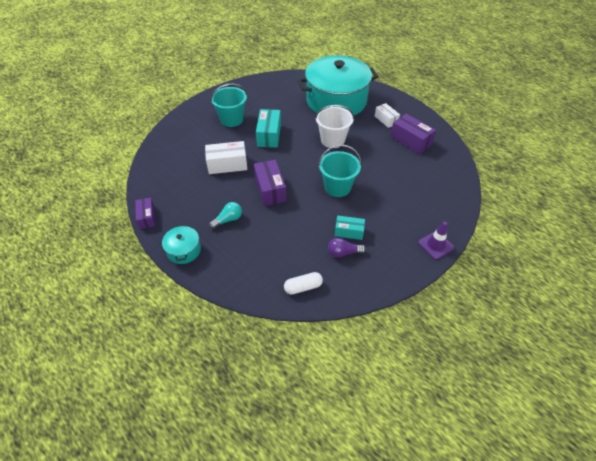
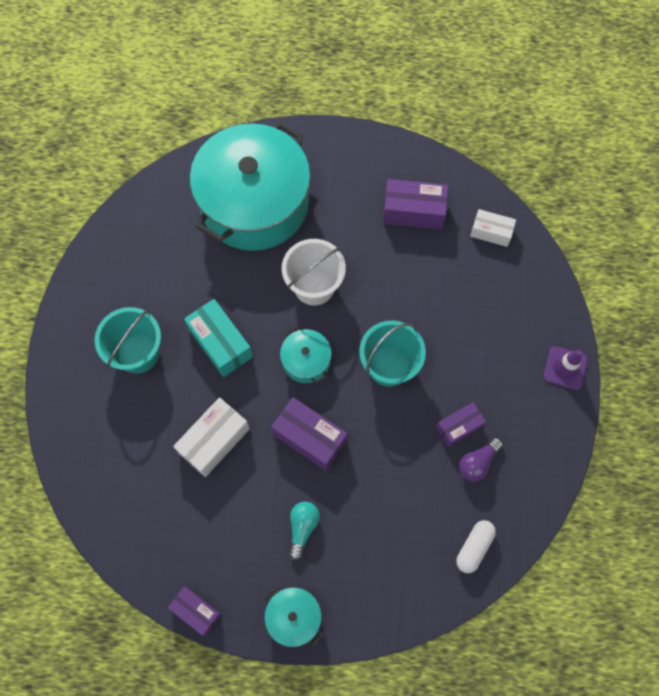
camera: 40 degrees left, 20 degrees up
turquoise box [335,215,365,240] -> purple box [436,402,486,447]
white box [375,103,400,128] -> white box moved to [470,209,516,247]
none -> turquoise pot [280,327,332,383]

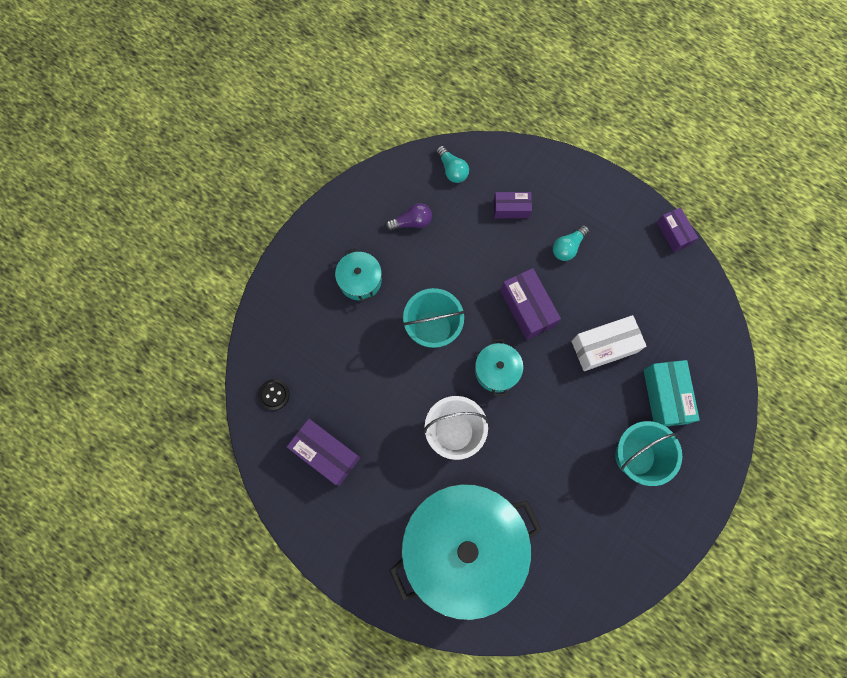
camera: 150 degrees left, 5 degrees up
turquoise box [184,299,253,377] -> turquoise box moved to [644,360,700,427]
turquoise pot [263,587,323,647] -> turquoise pot moved to [335,248,382,302]
purple box [436,402,486,447] -> purple box moved to [494,192,532,218]
white capsule [456,520,496,573] -> turquoise light bulb [436,145,469,183]
white box [470,209,516,247] -> black button [258,379,290,411]
purple traffic cone [543,346,588,390] -> none

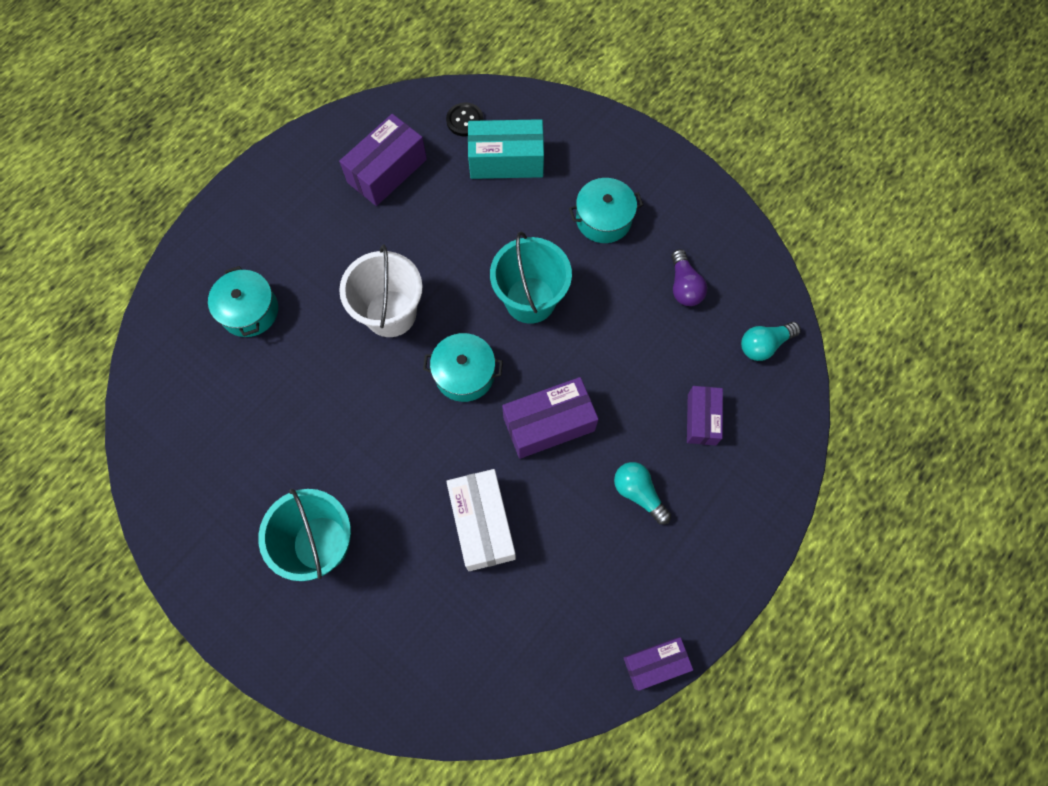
camera: 95 degrees right, 5 degrees down
turquoise pot [389,484,542,620] -> turquoise pot [208,266,278,337], size x0.42
turquoise box [644,360,700,427] -> turquoise box moved to [468,119,544,179]

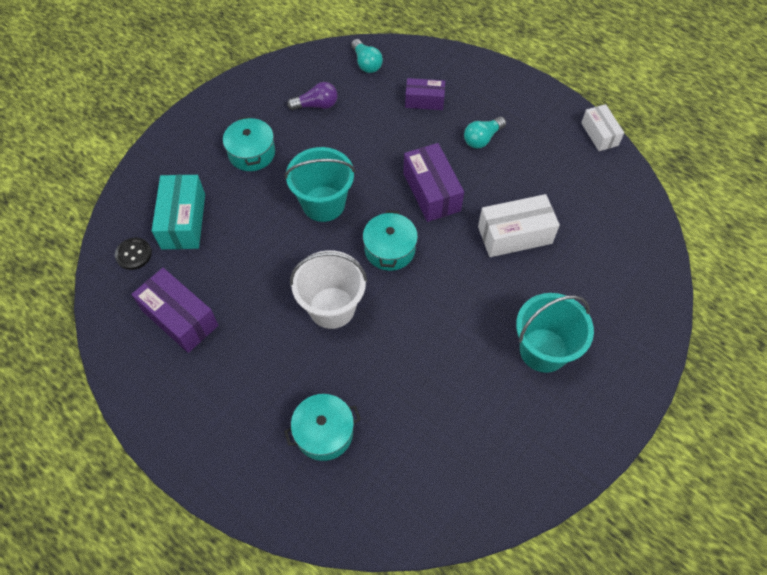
camera: 90 degrees left, 10 degrees down
purple box [623,637,693,691] -> white box [581,104,624,151]

